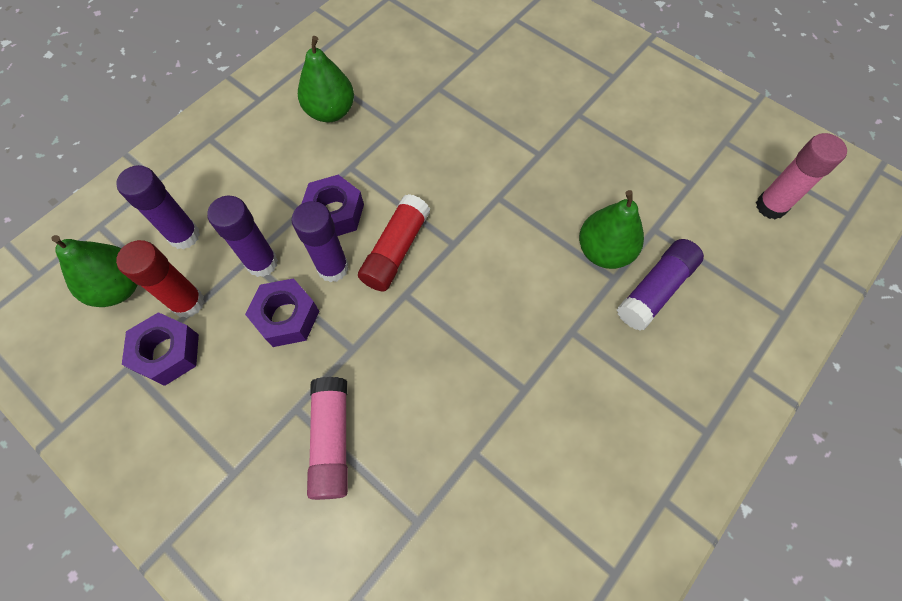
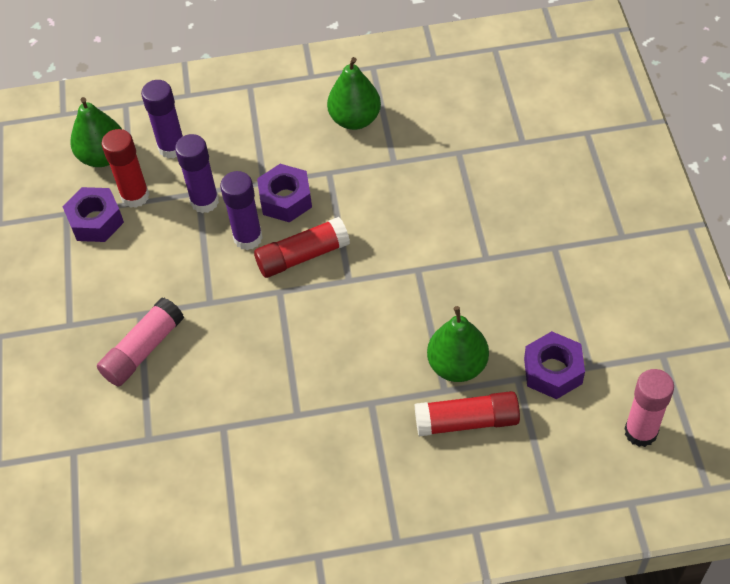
camera: 45 degrees right, 10 degrees down
purple nut [245,278,319,347] -> purple nut moved to [524,331,585,399]
purple glue stick [617,239,704,331] -> red glue stick [415,391,520,436]

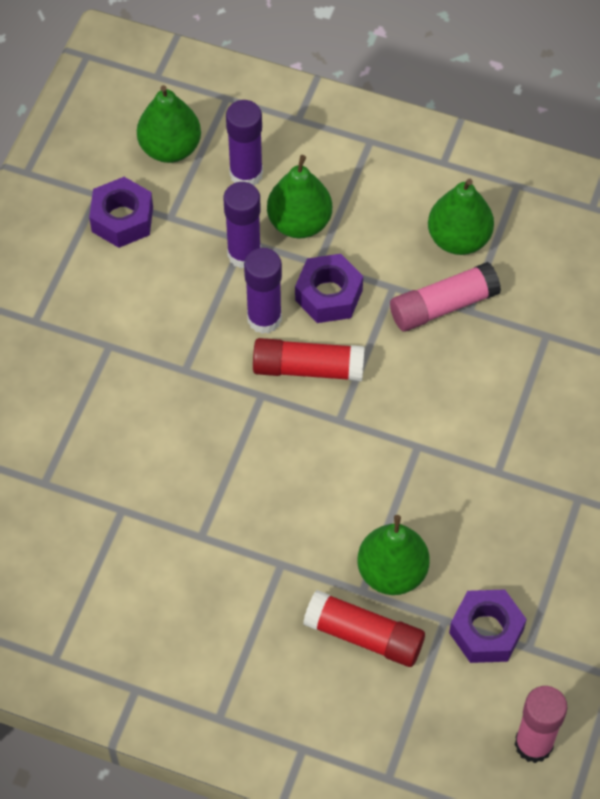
camera: 25 degrees right, 5 degrees up
pink glue stick [97,297,184,386] -> pink glue stick moved to [390,262,501,331]
red glue stick [101,129,150,208] -> none
none -> green pear [267,155,332,238]

